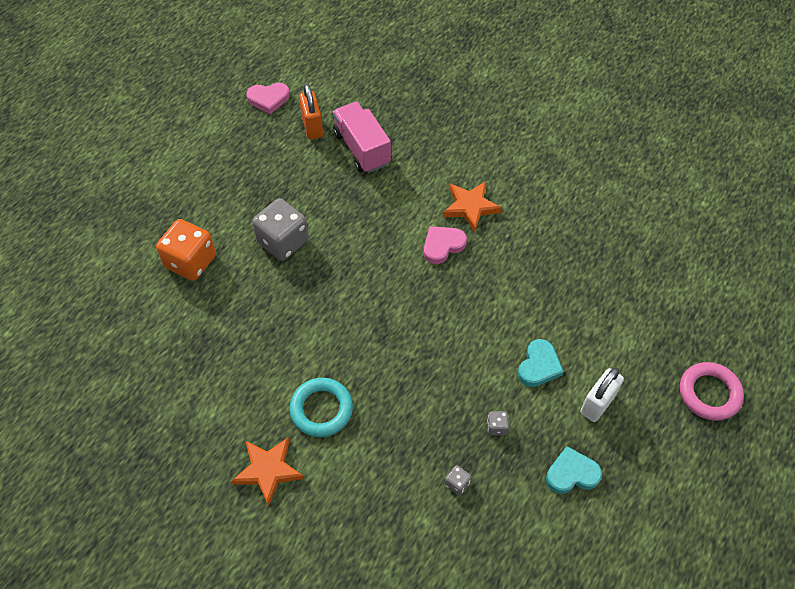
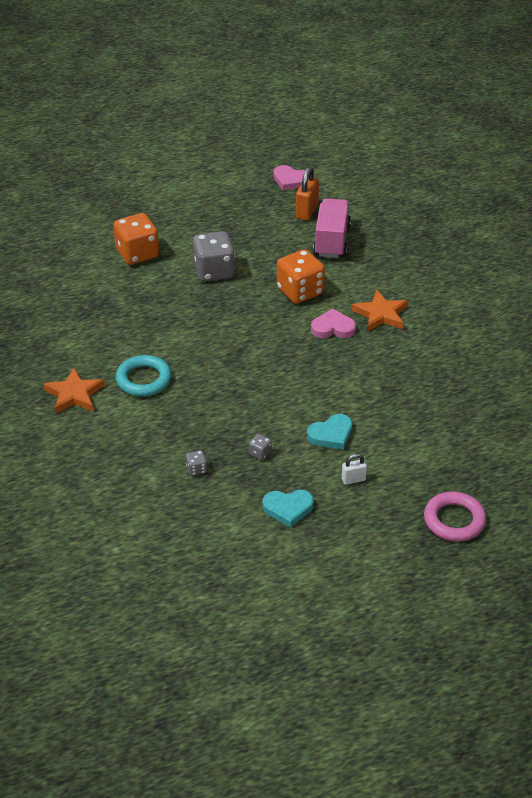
camera: 35 degrees right, 15 degrees down
turquoise heart [546,446,602,494] -> turquoise heart turned 150 degrees clockwise [262,489,314,528]
white padlock [580,368,624,422] -> white padlock [342,453,367,485], size x0.58
none -> orange dice [277,249,325,304]

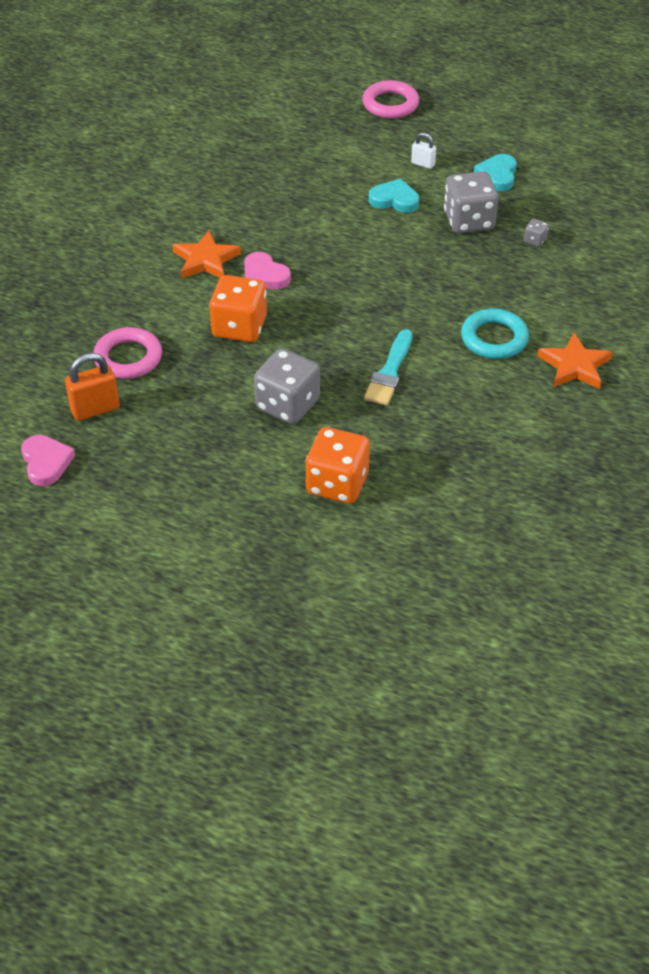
camera: 135 degrees left, 5 degrees up
grey dice [249,434,272,460] -> grey dice [444,171,498,233], size x2.36
turquoise heart [262,489,314,528] -> turquoise heart turned 120 degrees counterclockwise [474,154,517,191]
pink truck [313,198,351,258] -> pink ring [93,327,162,379]
none -> turquoise brush [364,329,412,405]

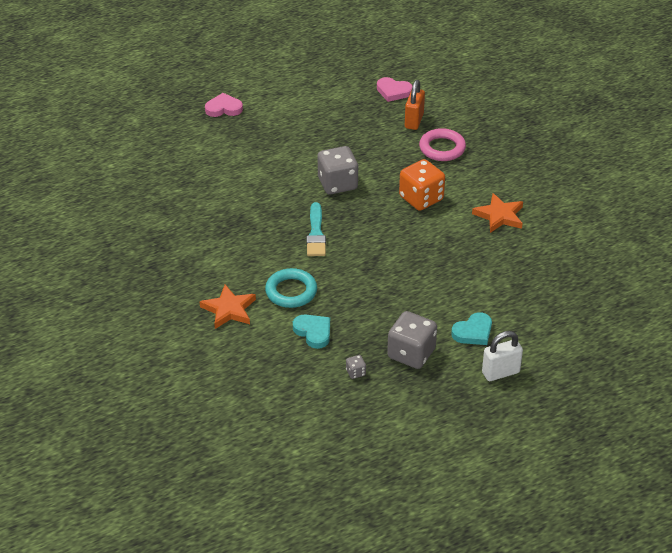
camera: 130 degrees right, 5 degrees down
pink heart [244,252,291,289] -> pink heart moved to [205,93,243,117]
orange dice [305,427,370,504] -> none
pink ring [362,80,419,118] -> none
turquoise brush [364,329,412,405] -> turquoise brush turned 150 degrees counterclockwise [307,202,326,256]
white padlock [411,132,436,169] -> white padlock [482,331,523,381], size x1.71
turquoise heart [474,154,517,191] -> turquoise heart moved to [293,314,330,349]

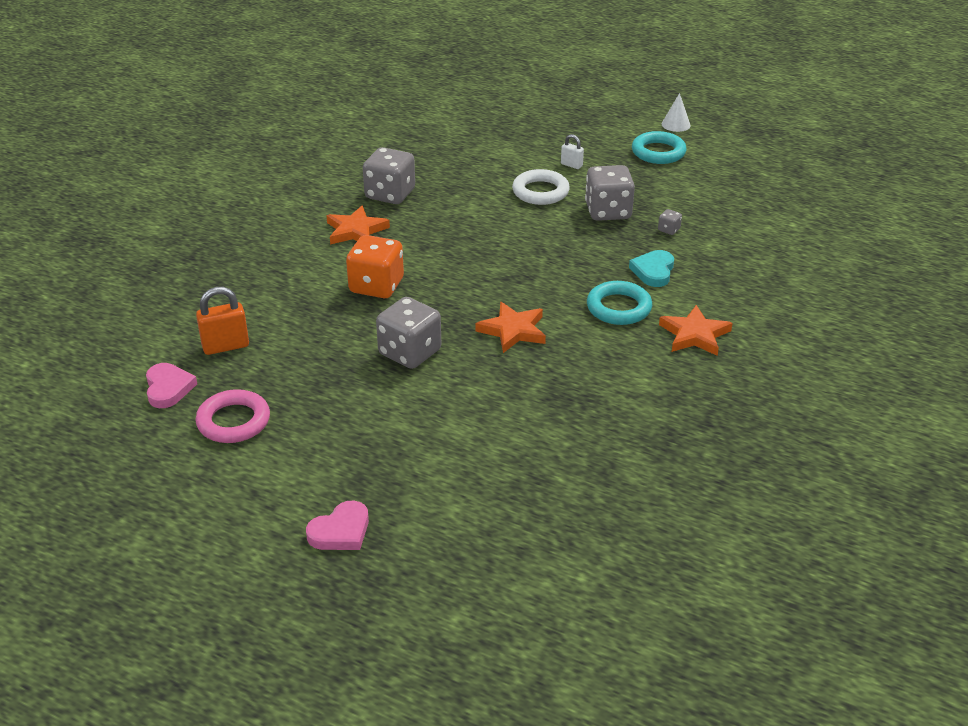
camera: 125 degrees left, 5 degrees down
pink heart [205,93,243,117] -> pink heart turned 90 degrees counterclockwise [306,500,369,550]
turquoise brush [307,202,326,256] -> orange star [476,302,546,353]
pink ring [419,128,466,161] -> pink ring moved to [196,389,270,443]
turquoise heart [451,312,492,345] -> white ring [512,169,570,205]
white padlock [482,331,523,381] -> white padlock [561,134,584,169], size x0.58
none -> grey dice [363,147,415,204]
none -> turquoise ring [632,131,687,164]
none -> white cone [662,93,691,132]

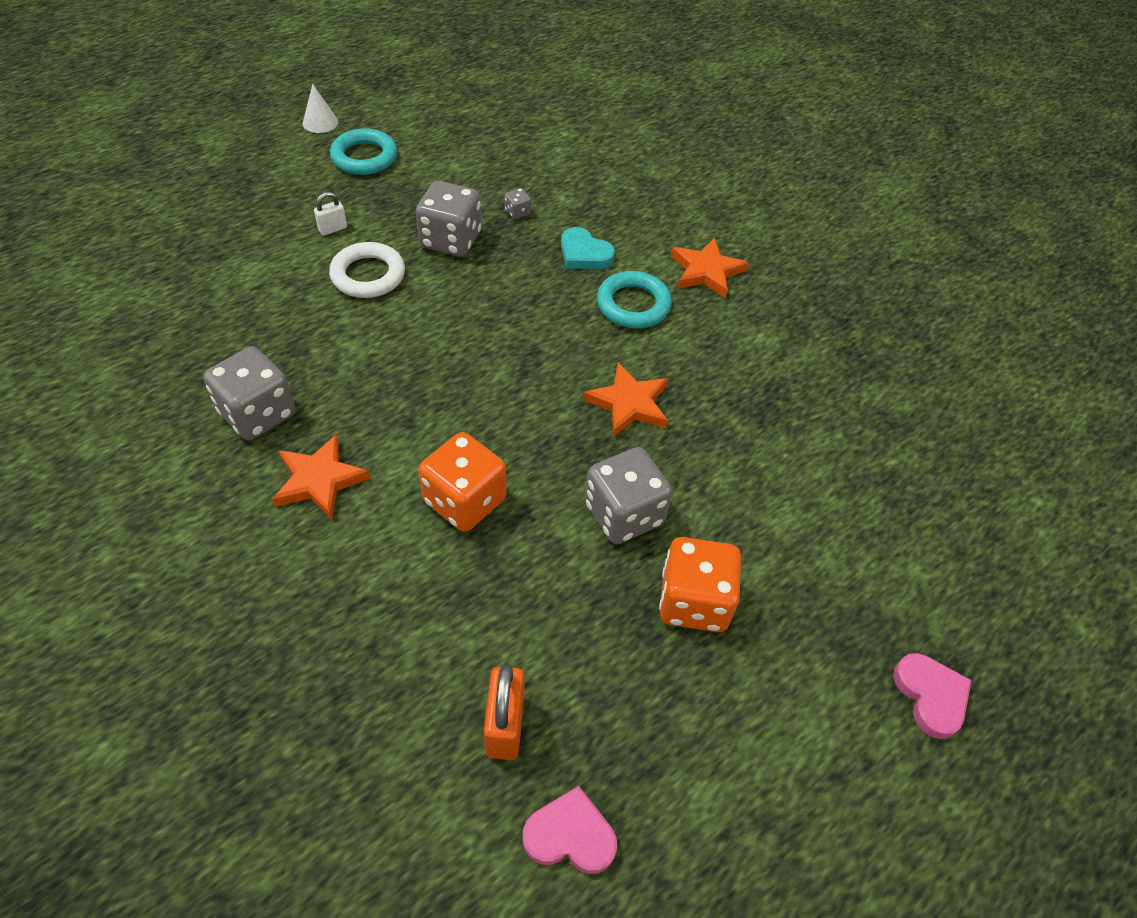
camera: 70 degrees left, 15 degrees up
pink ring [196,389,270,443] -> none
none -> orange dice [659,537,741,632]

